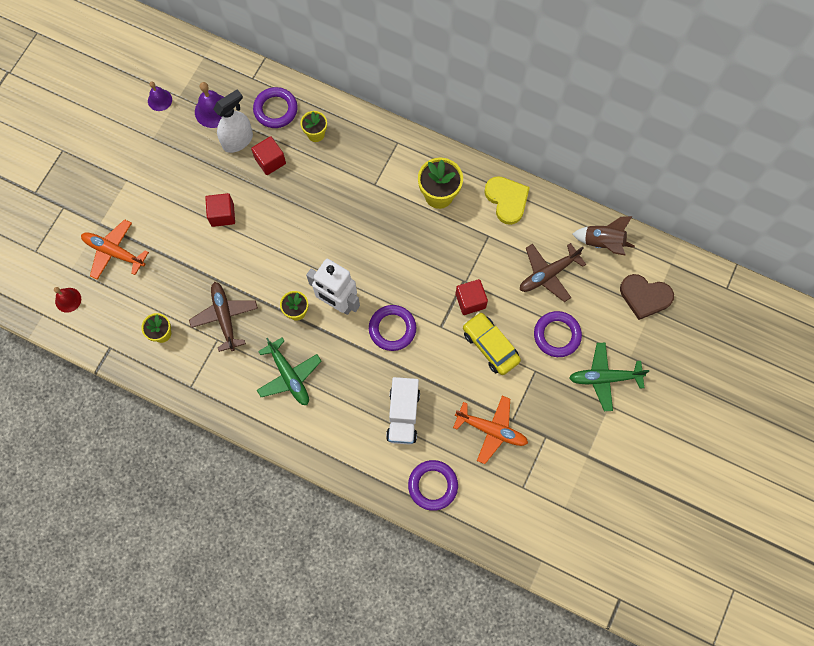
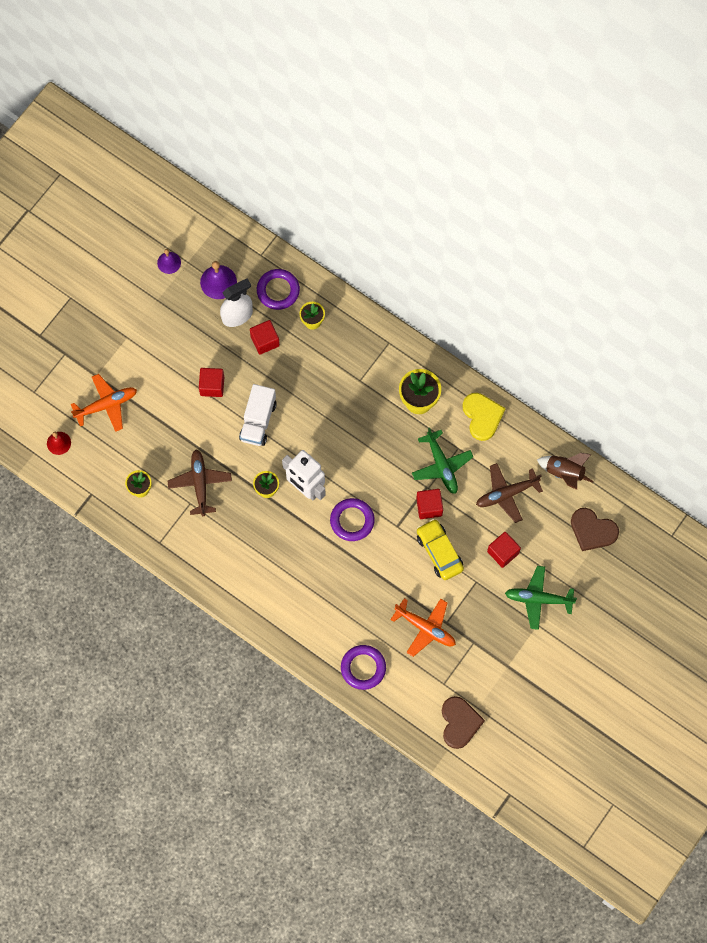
camera: 10 degrees right, 0 degrees up
orange plane [81,219,149,280] -> orange plane turned 120 degrees clockwise [71,374,137,432]
green plane [257,337,321,405] -> green plane moved to [412,427,473,494]
white truck [386,377,420,445] -> white truck moved to [239,384,277,446]
purple ring [534,311,582,357] -> red cube [487,532,521,568]
none -> brown heart [442,696,485,749]

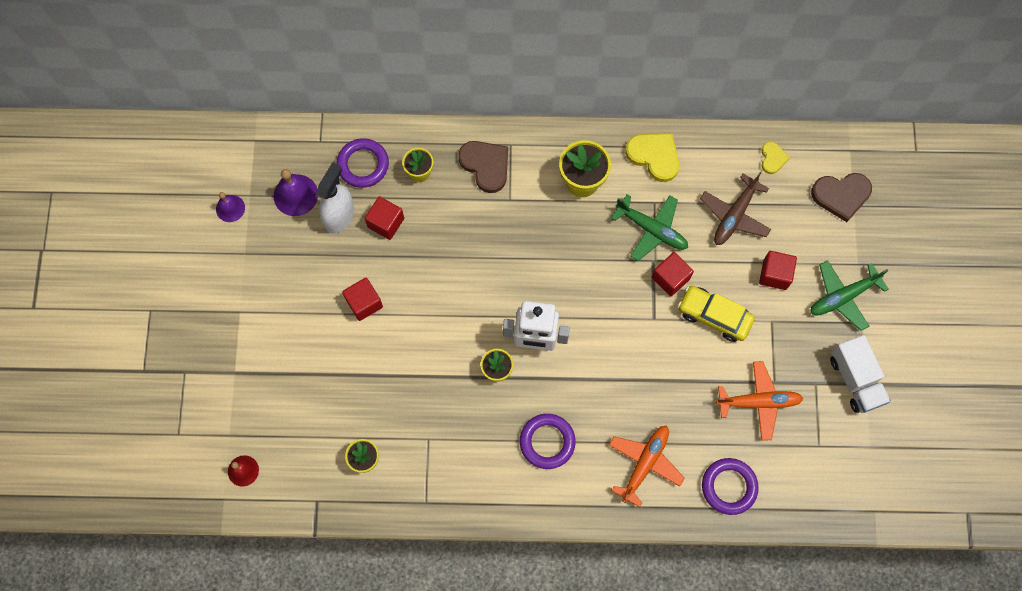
camera: 35 degrees left, 0 degrees up
orange plane [71,374,137,432] -> orange plane moved to [609,426,685,507]
brown plane [167,449,232,516] -> none
white truck [239,384,277,446] -> white truck moved to [830,335,891,413]
purple ring [330,498,375,541] -> purple ring moved to [520,414,576,469]
brown heart [442,696,485,749] -> brown heart moved to [458,141,508,193]
brown rocket [537,453,593,490] -> yellow heart [761,141,790,174]

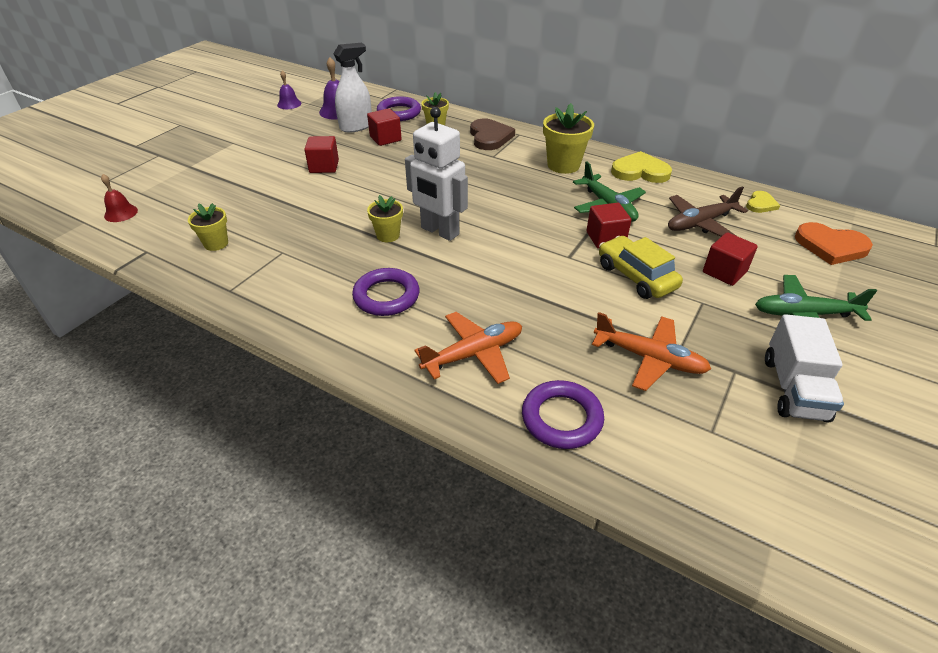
camera: 30 degrees right, 30 degrees down
yellow heart [625,133,679,182] -> yellow heart turned 60 degrees counterclockwise [611,151,672,183]
brown heart [811,173,872,222] -> orange heart [795,222,873,265]

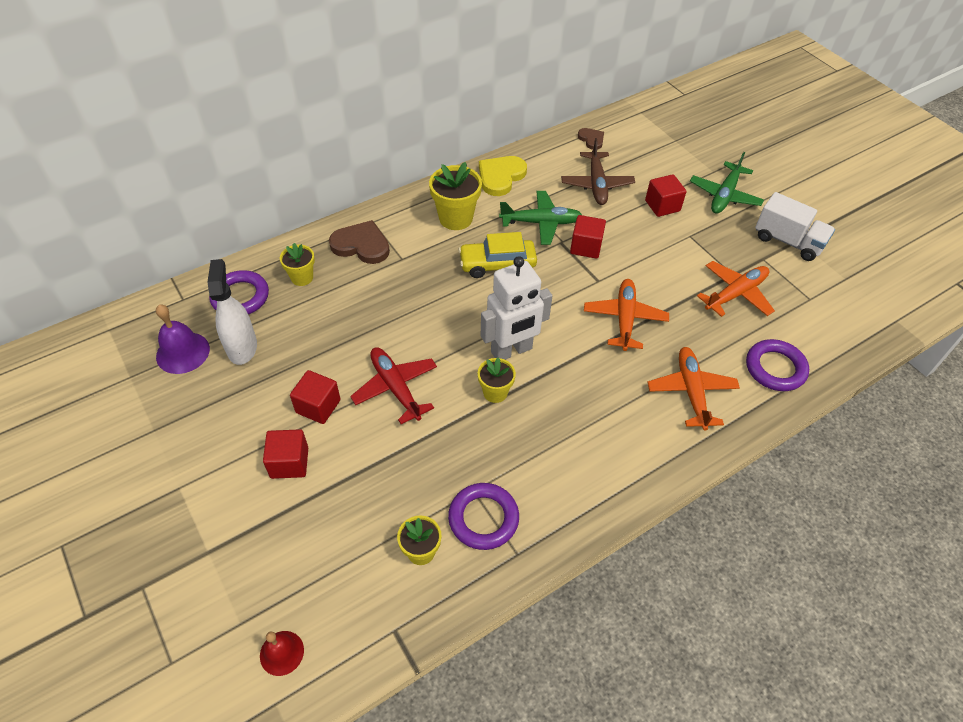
camera: 65 degrees left, 10 degrees up
purple bell [277,70,301,109] -> none
purple ring [352,268,419,316] -> purple ring moved to [448,483,519,550]
red cube [367,108,402,146] -> red cube moved to [263,429,308,479]
yellow car [599,236,683,299] -> yellow car moved to [458,232,537,278]
yellow heart [746,191,780,213] -> brown heart [578,128,604,150]
orange heart [795,222,873,265] -> none
none -> red plane [350,347,437,424]
none -> orange plane [584,279,669,351]

